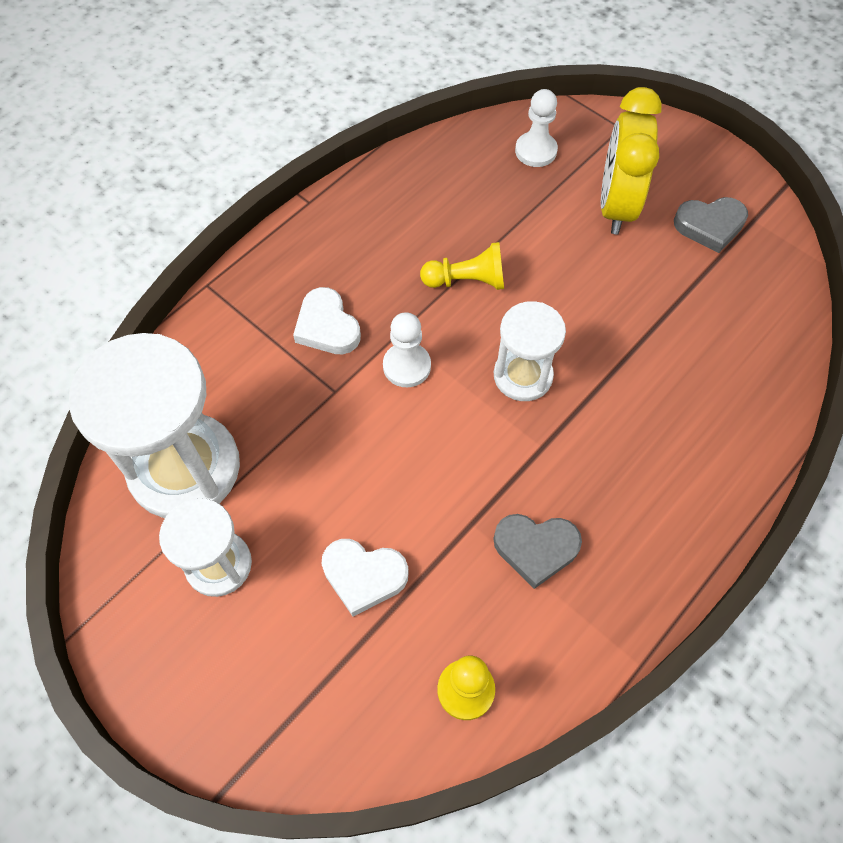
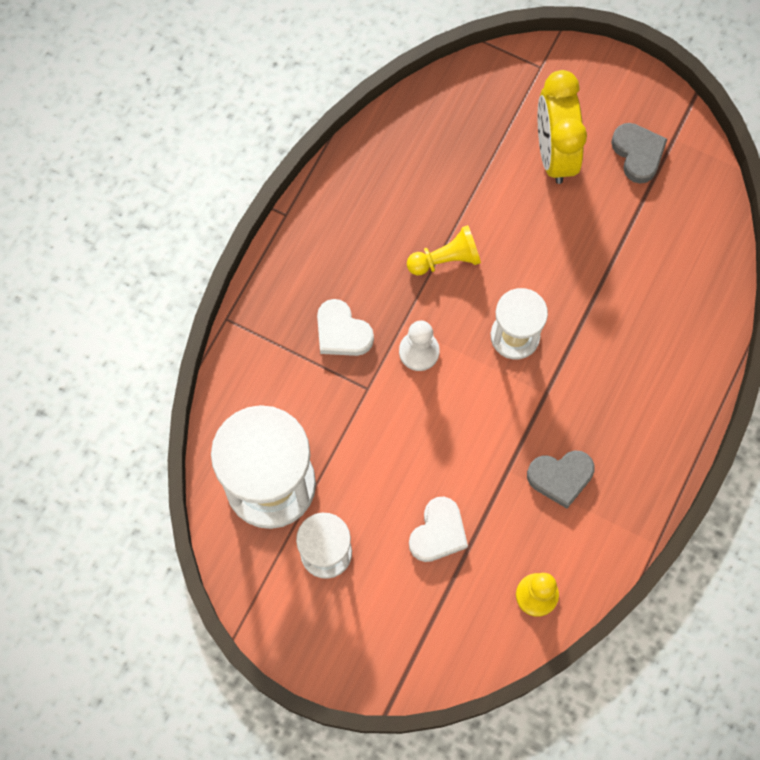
camera: 15 degrees left, 10 degrees up
white heart [321,539,409,617] -> white heart turned 60 degrees counterclockwise [409,497,468,562]
white pawn [515,89,558,167] -> none
grey heart [674,197,748,253] -> grey heart turned 90 degrees counterclockwise [611,123,667,184]

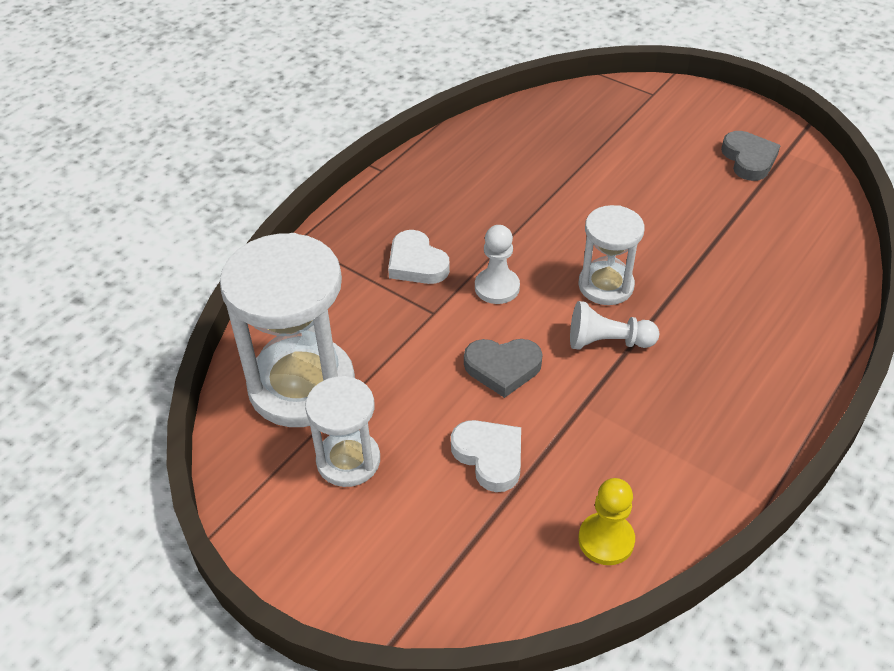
camera: 10 degrees right, 25 degrees down
yellow pawn [407,225,481,275] -> none
white heart [409,497,468,562] -> white heart turned 75 degrees counterclockwise [451,420,521,492]
grey heart [527,451,595,509] -> grey heart moved to [464,339,543,398]
yellow clock [538,70,587,184] -> none
none -> white pawn [570,301,659,350]

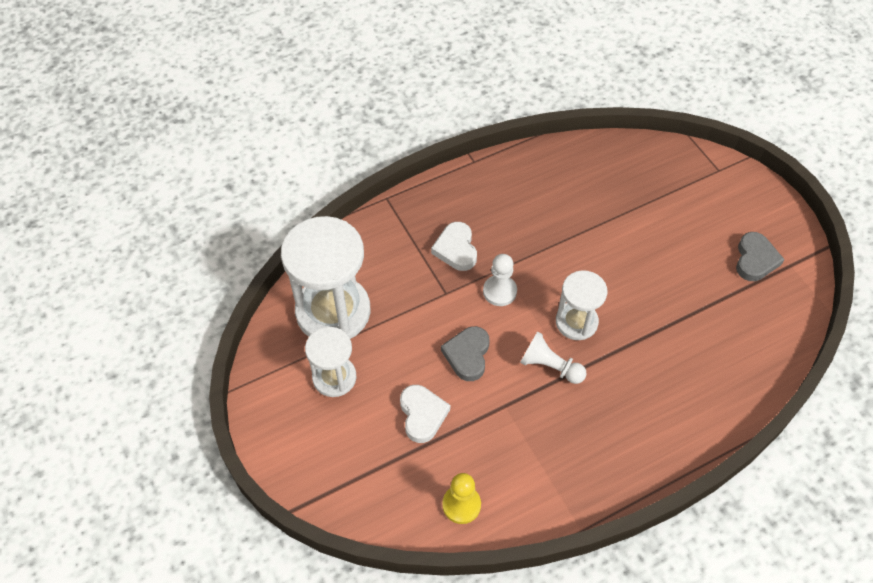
camera: 25 degrees right, 10 degrees up
grey heart [464,339,543,398] -> grey heart turned 75 degrees clockwise [441,326,490,381]

